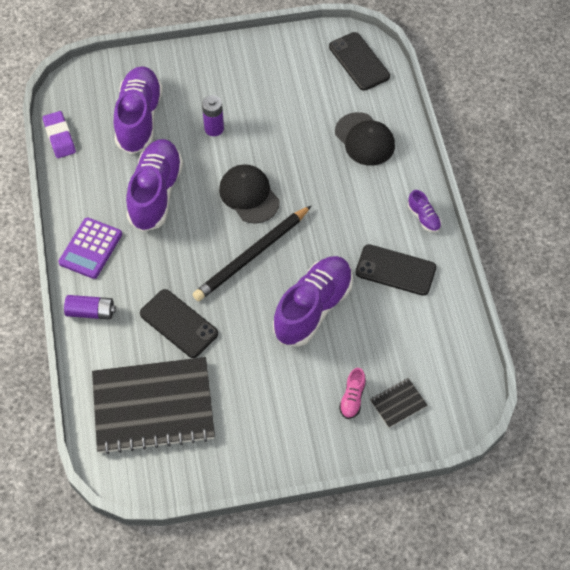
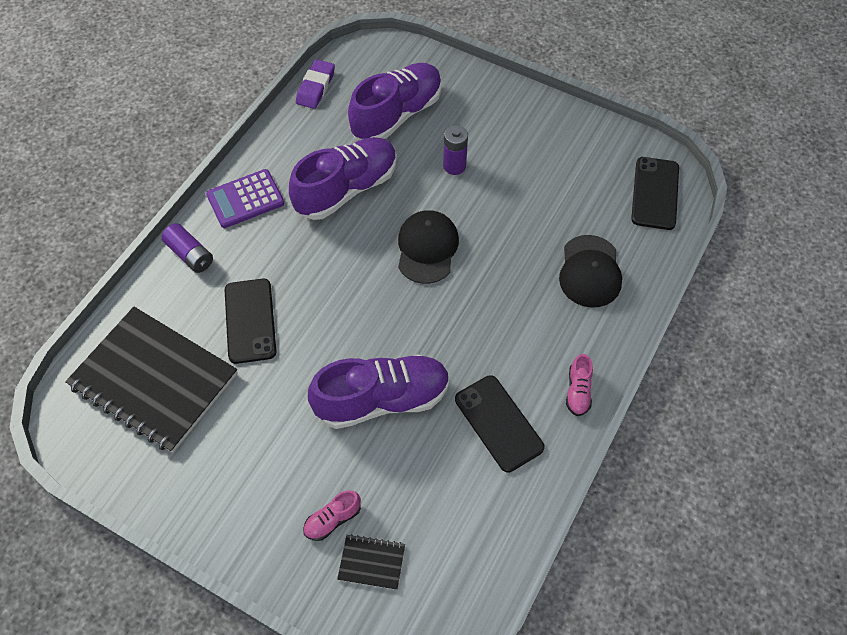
camera: 40 degrees right, 0 degrees up
black pencil [192,205,312,301] -> none
purple shoe [408,190,441,233] -> pink shoe [566,354,593,416]

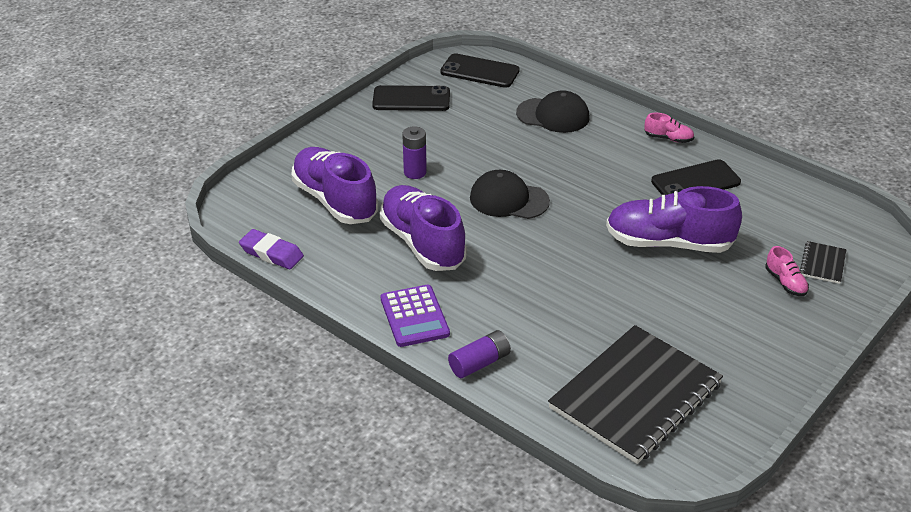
camera: 80 degrees left, 20 degrees down
black phone [225,279,277,364] -> black phone moved to [372,85,450,111]
purple shoe [308,354,450,429] -> purple shoe turned 75 degrees counterclockwise [606,186,742,253]

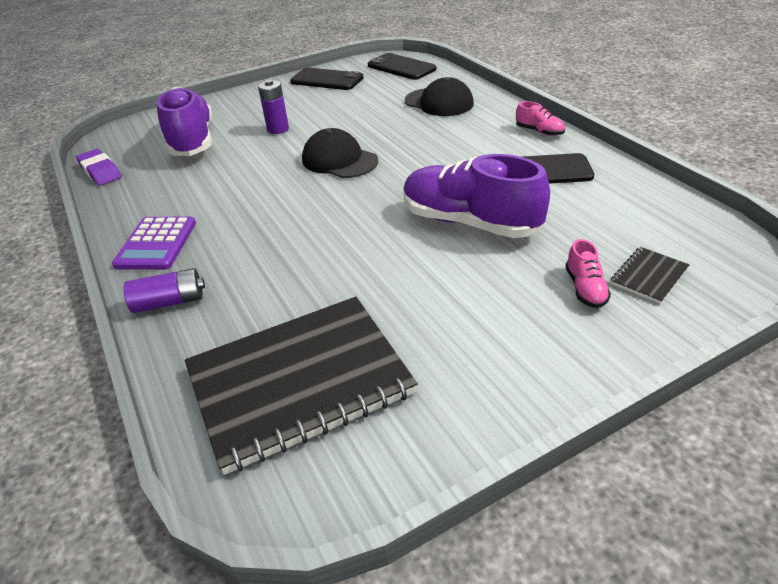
camera: 25 degrees right, 0 degrees up
purple shoe [380,185,467,271] -> none

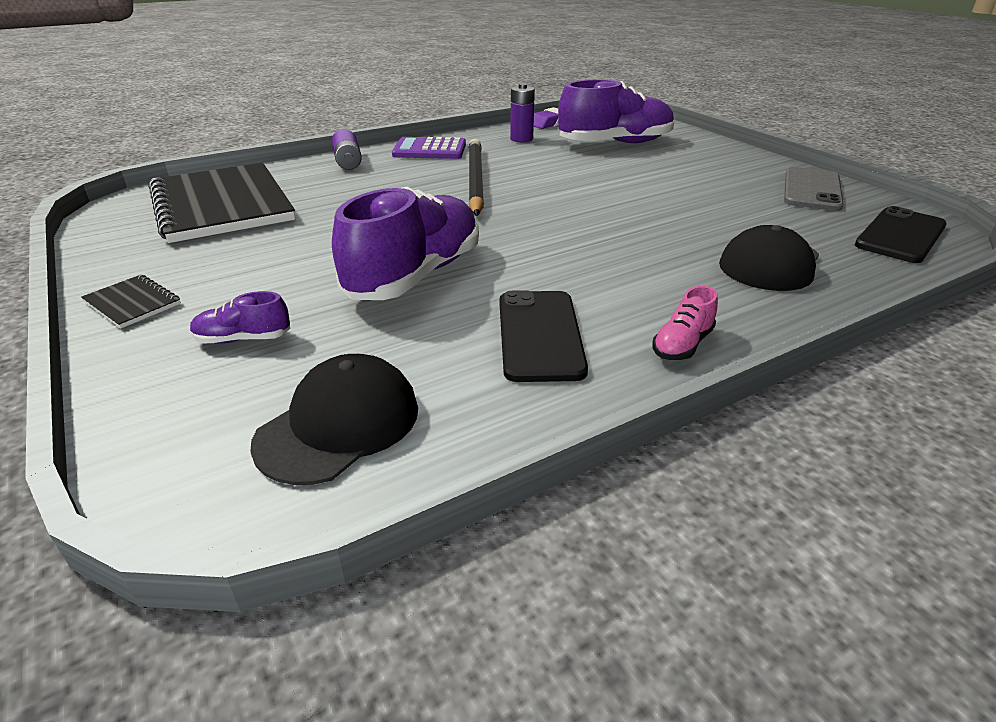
camera: 85 degrees right, 5 degrees down
purple battery [258,79,289,134] -> purple battery moved to [510,83,535,142]
black phone [290,68,364,90] -> grey phone [784,167,844,211]
black cap [302,128,378,178] -> black cap moved to [250,354,418,485]
pink shoe [565,239,611,308] -> purple shoe [190,291,290,343]
black notebook [611,247,690,304] -> black notebook moved to [81,275,181,328]
none -> black pencil [468,139,484,216]

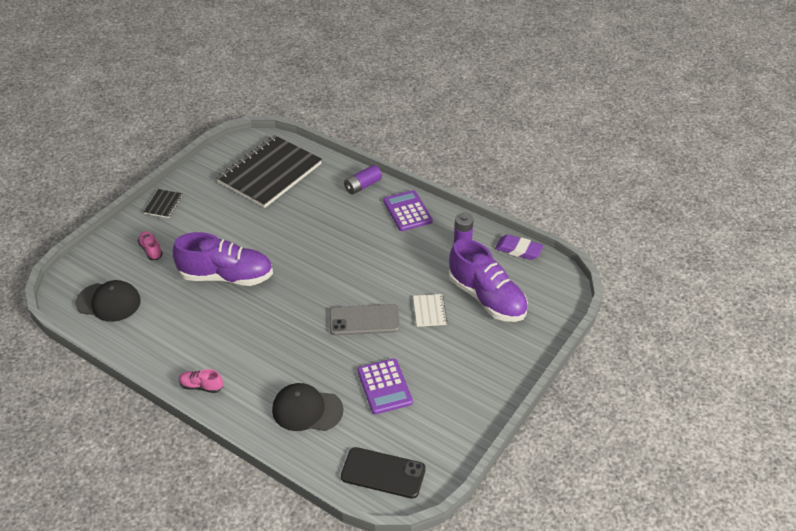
camera: 65 degrees right, 10 degrees up
purple shoe [190,291,290,343] -> pink shoe [138,231,163,260]
black pencil [468,139,484,216] -> none
black phone [499,290,588,382] -> none
grey phone [784,167,844,211] -> grey phone moved to [329,304,400,336]
none -> purple calculator [357,358,413,414]
none -> white notebook [413,294,448,327]

